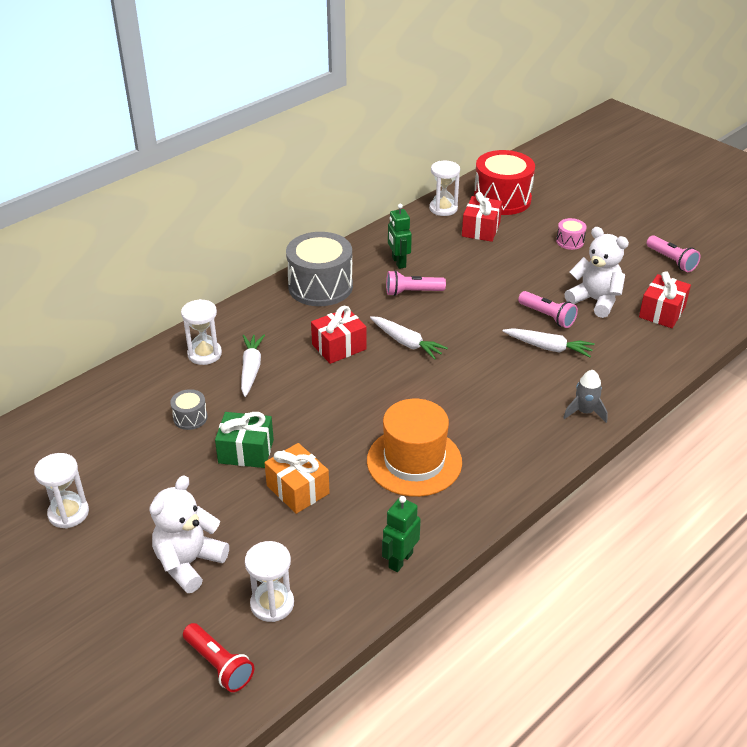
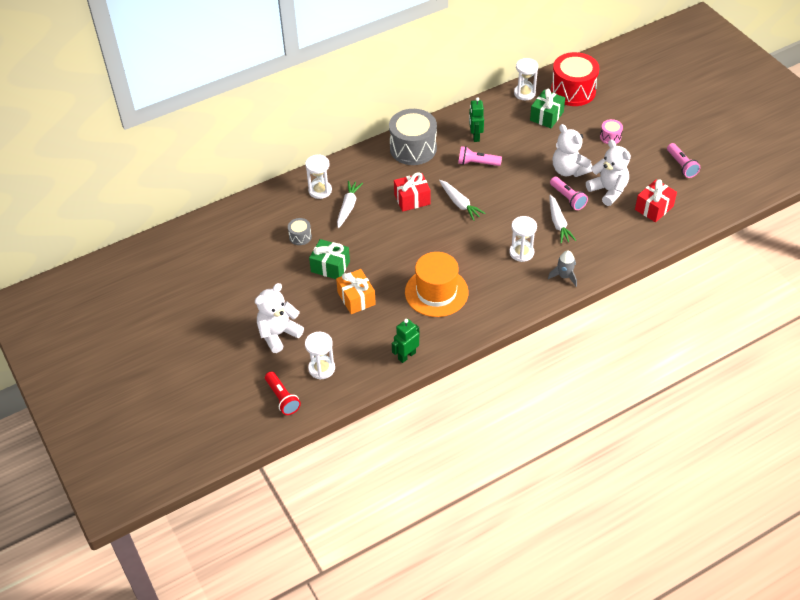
camera: 15 degrees right, 10 degrees up
white hourglass [34,453,89,528] -> white hourglass moved to [509,216,537,262]
red gift [462,192,502,242] -> green gift [530,89,565,128]
white carrot [503,328,595,357] -> white carrot turned 45 degrees clockwise [550,195,576,244]
none -> white teddy bear [553,124,592,177]

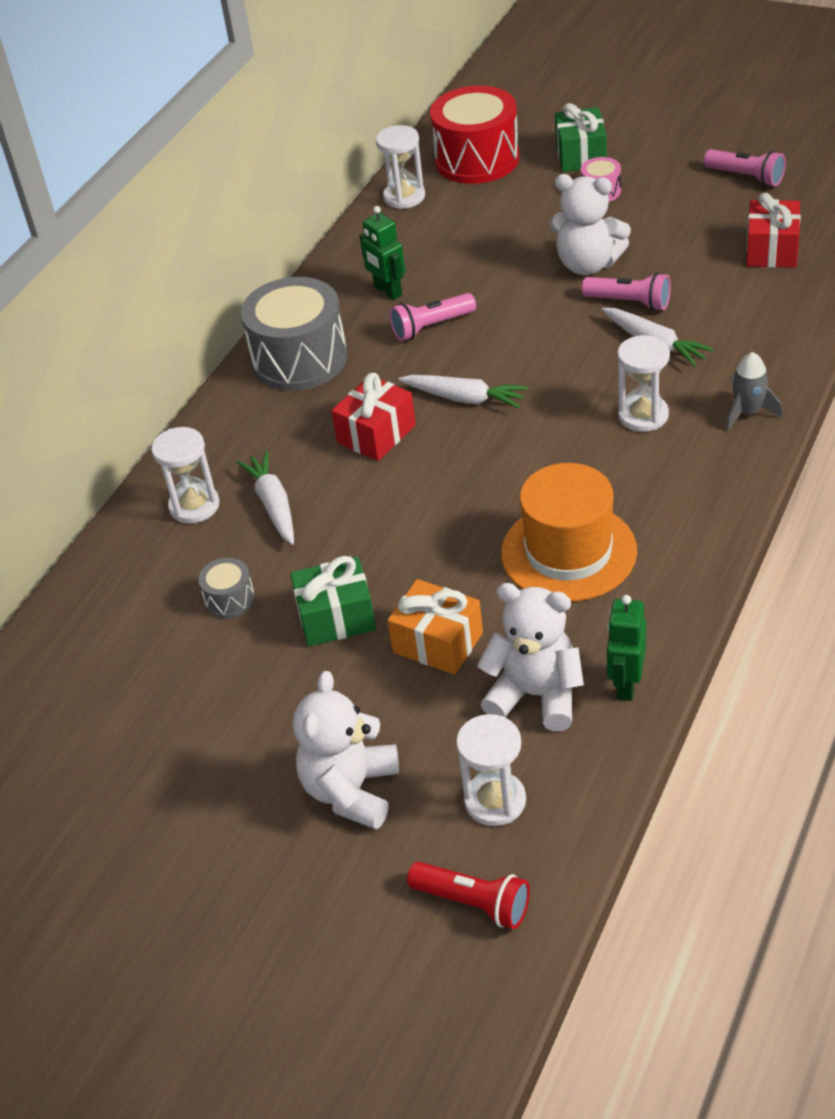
camera: 30 degrees left, 5 degrees down
green gift [530,89,565,128] -> green gift moved to [555,103,607,172]
white teddy bear [586,140,631,206] -> white teddy bear moved to [477,583,584,731]

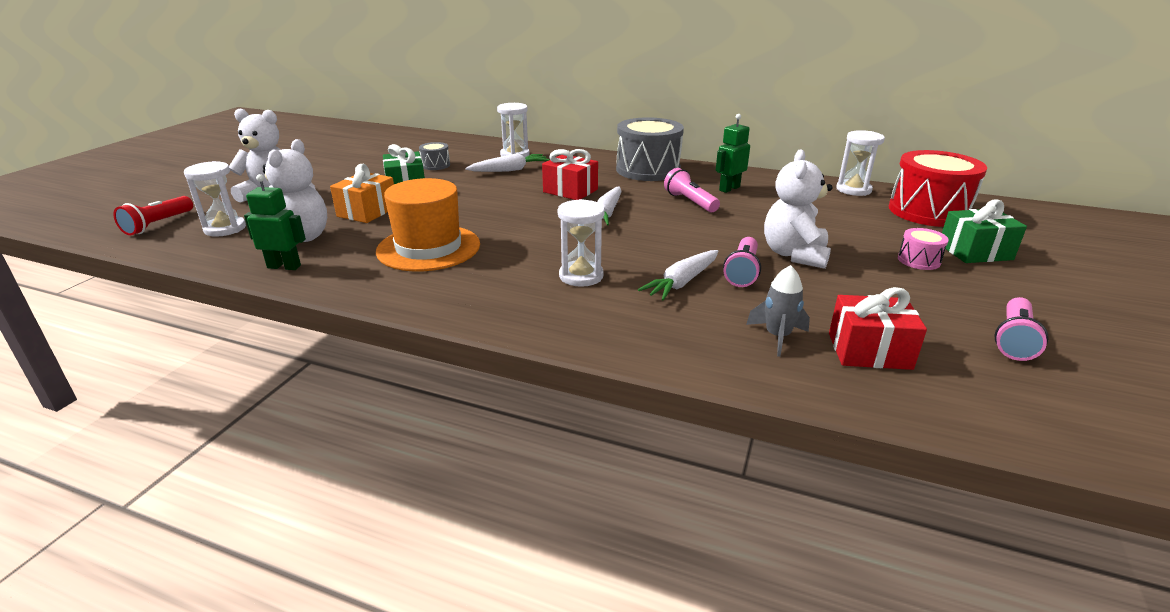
camera: 80 degrees right, 15 degrees down
grey rocket [725,352,783,431] -> grey rocket moved to [746,265,810,357]

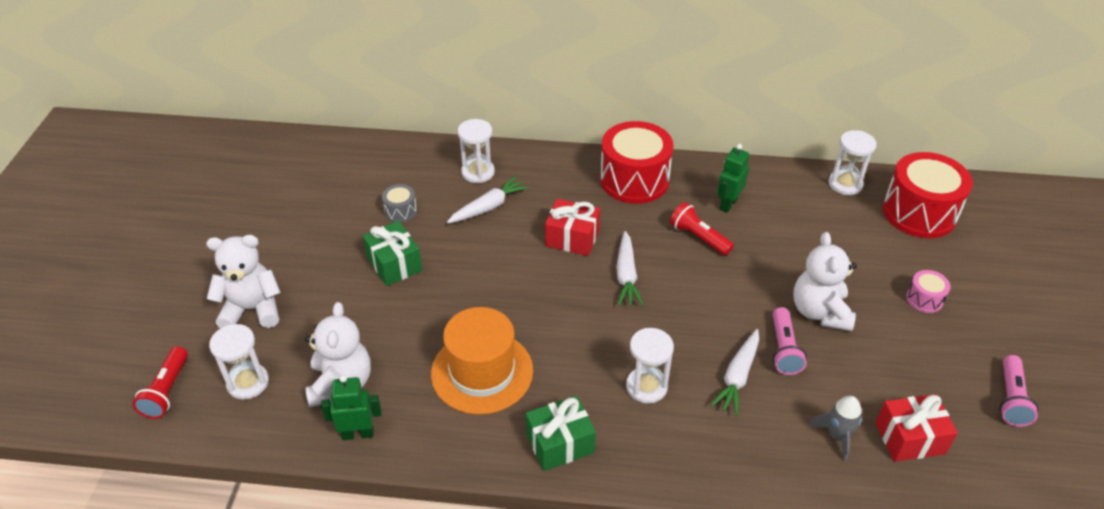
camera: 15 degrees left, 15 degrees up
orange gift [330,164,394,223] -> none
grey drum [616,117,684,181] -> red drum [600,121,674,204]
pink flashlight [664,168,720,212] -> red flashlight [670,202,734,256]
green gift [942,199,1027,263] -> green gift moved to [526,395,596,471]

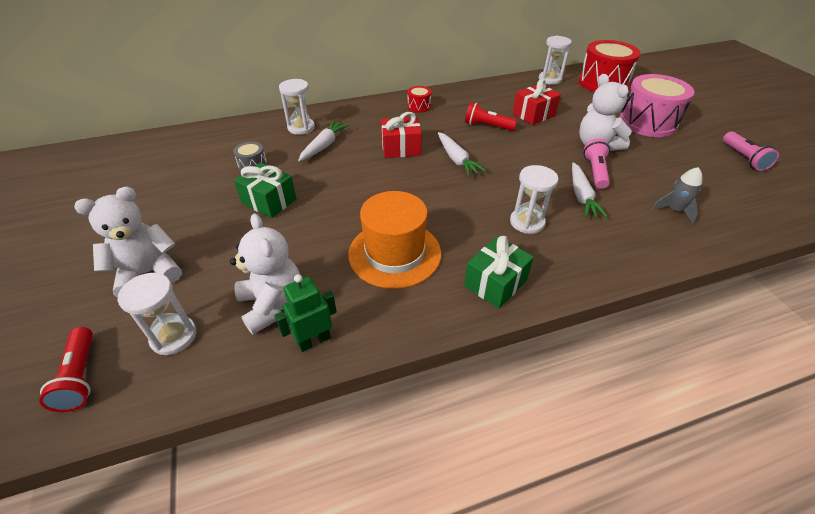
camera: 25 degrees left, 0 degrees up
red drum [600,121,674,204] -> red drum [407,86,431,113], size x0.45
green robot [717,144,750,213] -> none
pink flashlight [773,307,807,375] -> pink flashlight turned 150 degrees counterclockwise [584,139,610,189]
red gift [875,394,958,462] -> red gift moved to [513,79,561,125]
pink drum [906,270,951,313] -> pink drum [620,74,695,137], size x2.21

